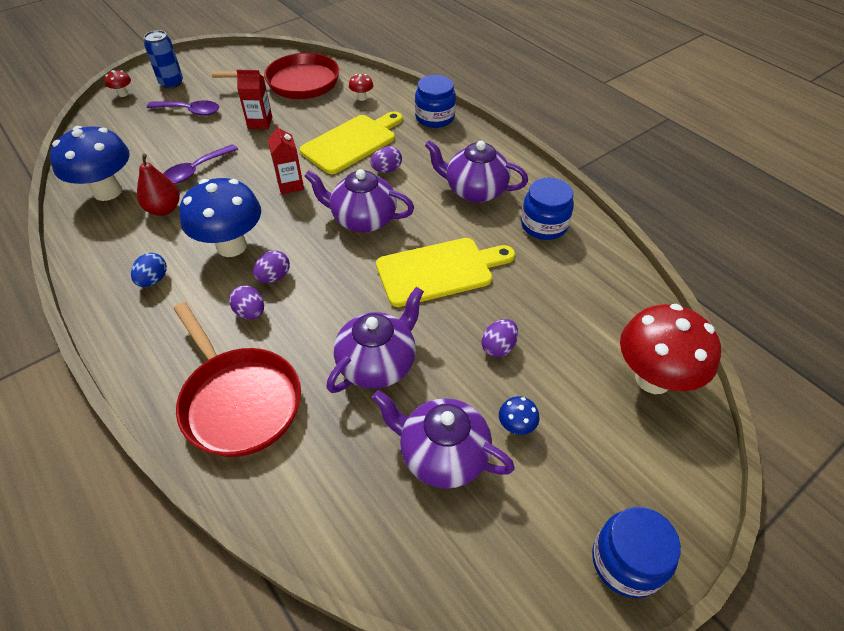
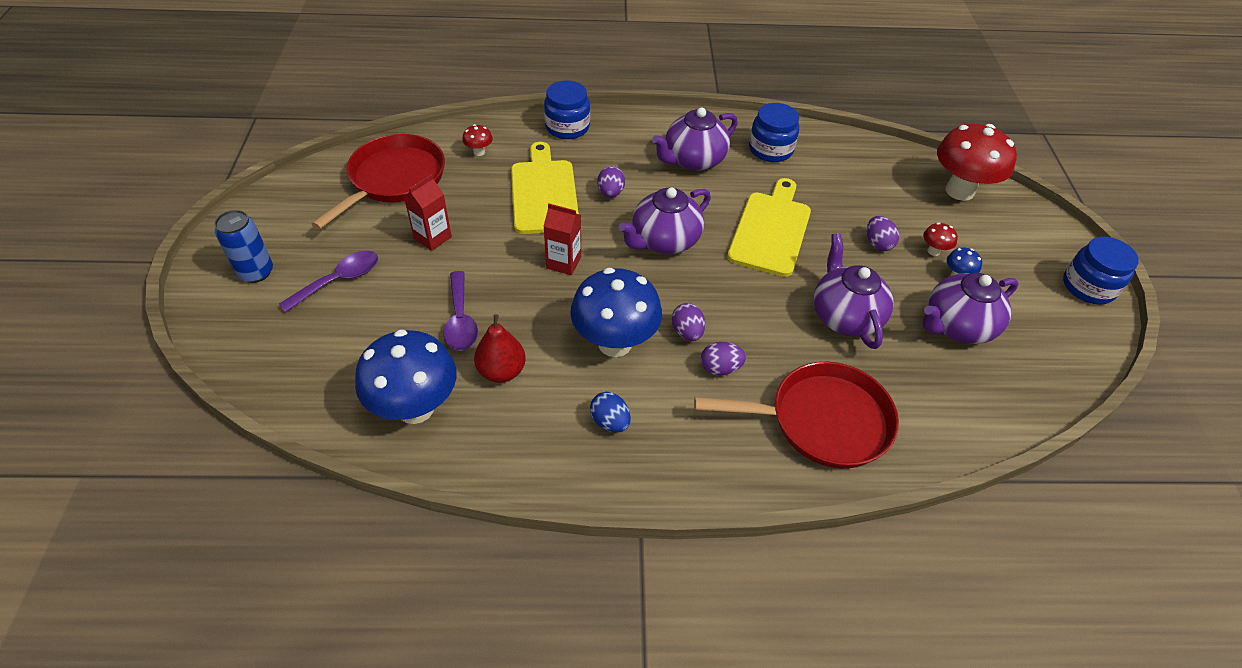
camera: 55 degrees left, 0 degrees up
red mushroom [105,70,131,97] -> red mushroom moved to [923,223,958,256]

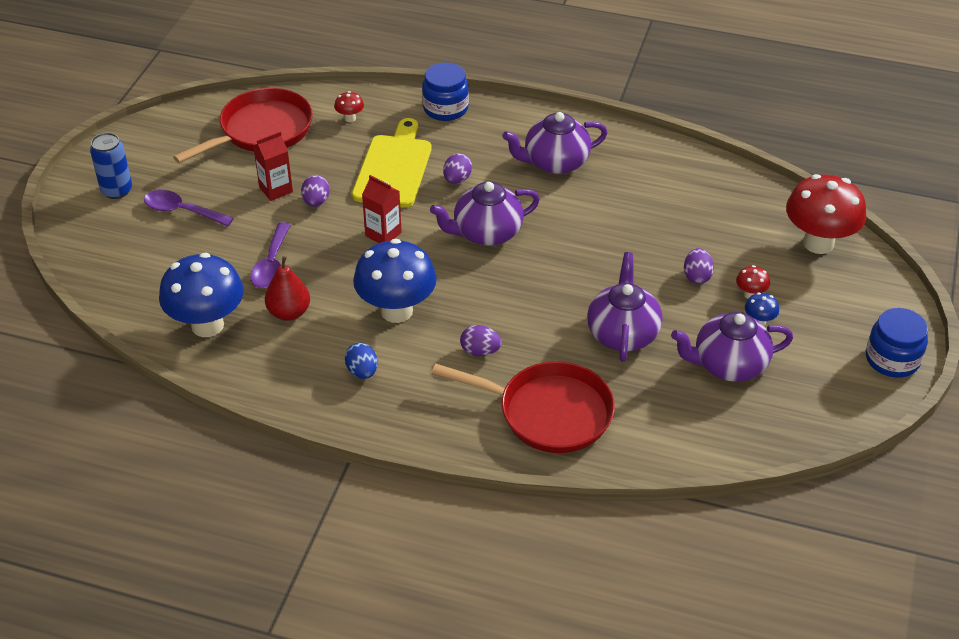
camera: 20 degrees right, 5 degrees down
purple spoon [279,251,378,312] -> purple spoon turned 135 degrees counterclockwise [144,190,234,226]
purple egg [672,303,705,341] -> purple egg moved to [301,175,330,207]
yellow cutting board [727,178,811,277] -> none
blue jar [749,103,799,162] -> none

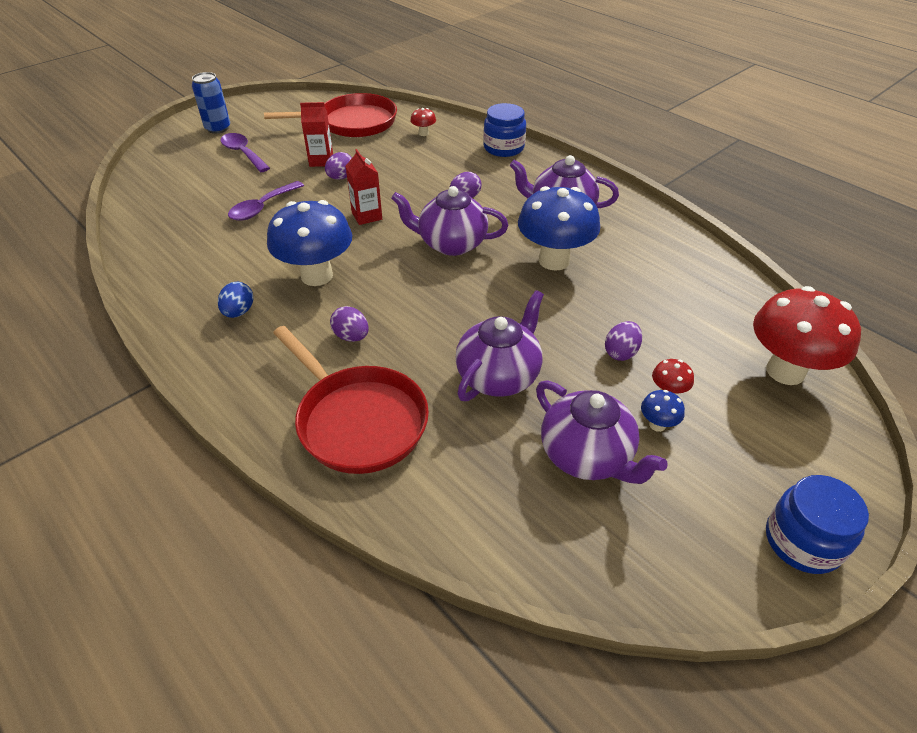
camera: 30 degrees right, 0 degrees up
blue mushroom [159,253,244,337] -> blue mushroom moved to [518,186,600,271]
red pear [265,256,310,321] -> none
yellow cutting board [352,118,432,208] -> none
purple teapot [671,312,793,382] -> purple teapot turned 150 degrees counterclockwise [536,380,668,484]

